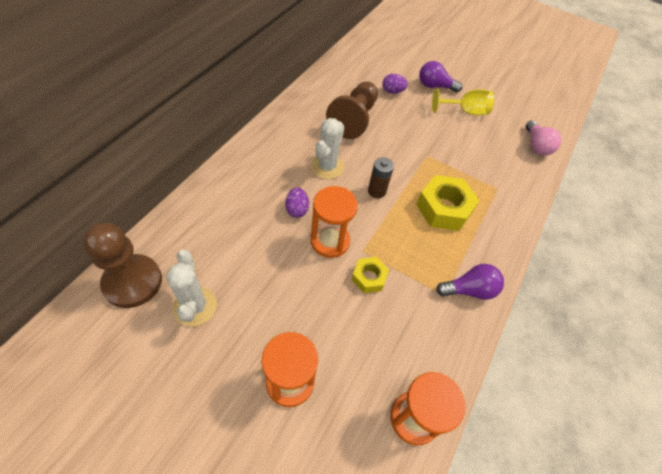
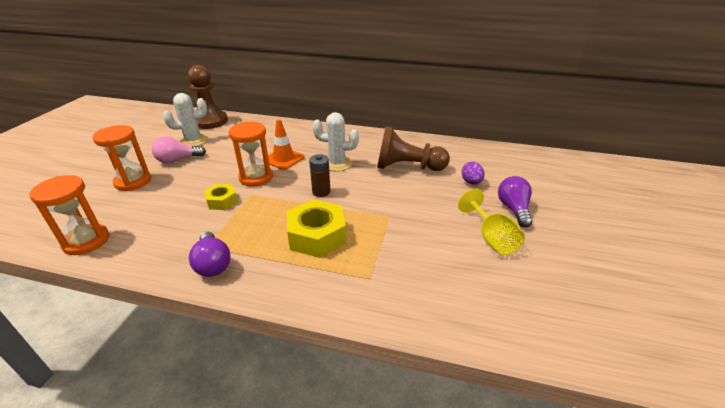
camera: 80 degrees right, 20 degrees down
purple egg [285,188,309,218] -> orange traffic cone [263,119,305,170]
pink light bulb [525,120,561,156] -> pink light bulb moved to [152,136,206,163]

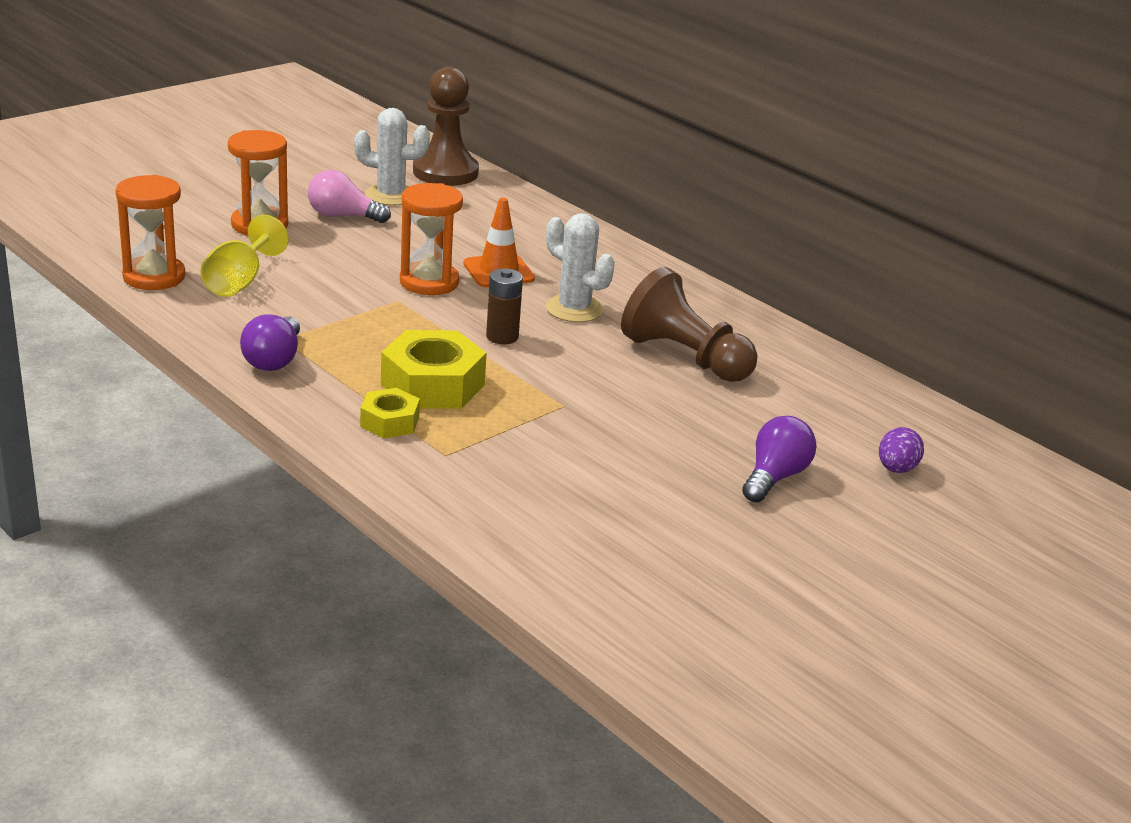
camera: 30 degrees right, 5 degrees down
yellow nut [204,184,238,210] -> yellow nut moved to [360,388,420,439]
yellow goblet [458,188,525,255] -> yellow goblet moved to [200,215,289,297]
purple egg [461,162,485,185] -> purple egg moved to [879,427,924,473]

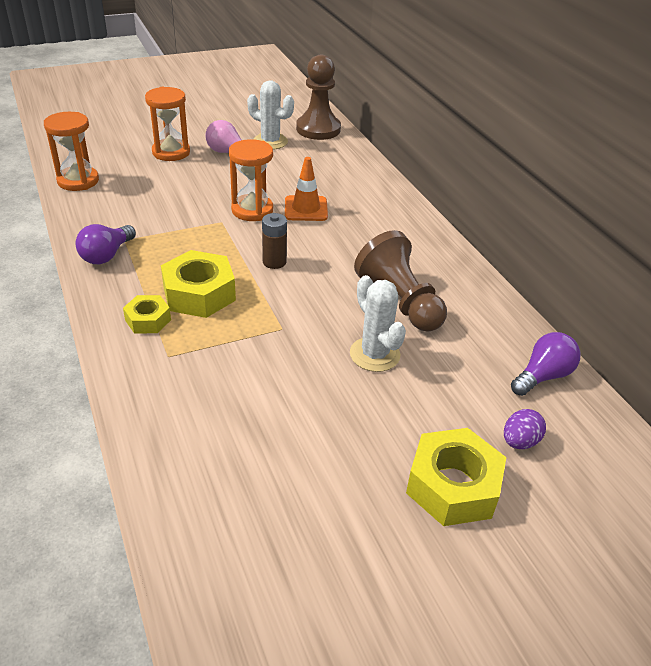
camera: 20 degrees right, 10 degrees up
yellow goblet [200,215,289,297] -> none
white cactus [546,213,615,322] -> white cactus moved to [350,275,406,372]
purple light bulb [742,416,816,503] -> purple light bulb moved to [511,332,581,396]
none -> yellow nut [406,428,506,526]

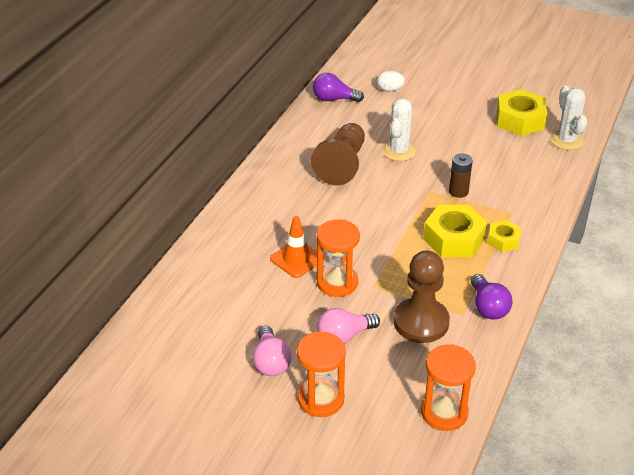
camera: 130 degrees left, 0 degrees up
purple light bulb [75,224,136,264] -> purple light bulb turned 90 degrees clockwise [471,274,513,320]
white cactus [247,80,294,149] -> white cactus moved to [550,86,588,150]
brown battery [262,213,287,269] -> brown battery moved to [449,153,473,198]
brown pawn [296,55,341,140] -> brown pawn moved to [394,251,450,343]
yellow nut [406,428,506,526] -> yellow nut moved to [496,89,547,136]
purple egg [504,409,546,449] -> white egg [377,71,405,92]
none -> pink light bulb [317,308,380,344]

